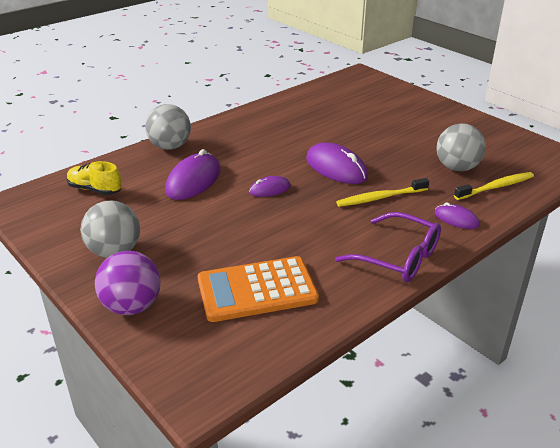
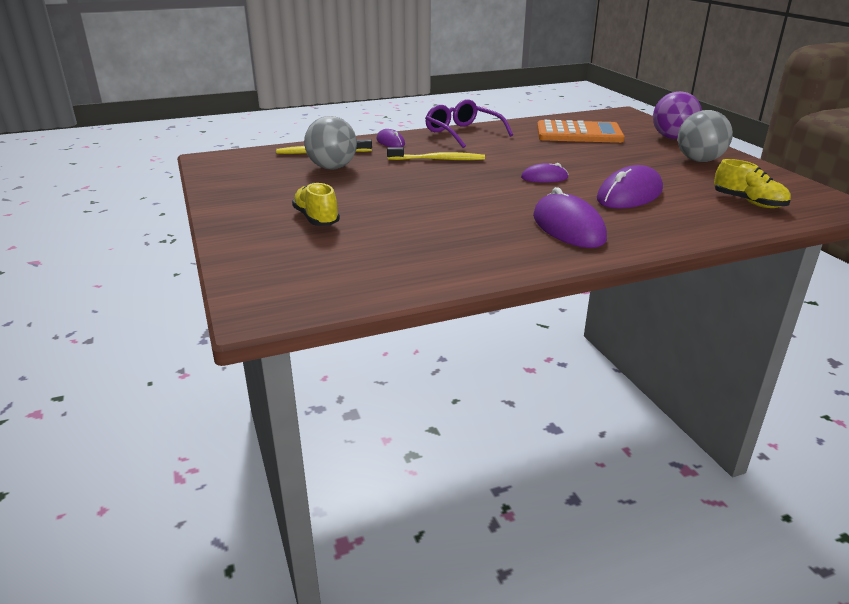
camera: 160 degrees left, 5 degrees down
grey ball [145,104,191,150] -> none
purple mouse [306,143,368,184] -> purple mouse moved to [533,187,607,248]
none -> yellow shoe [292,182,340,226]

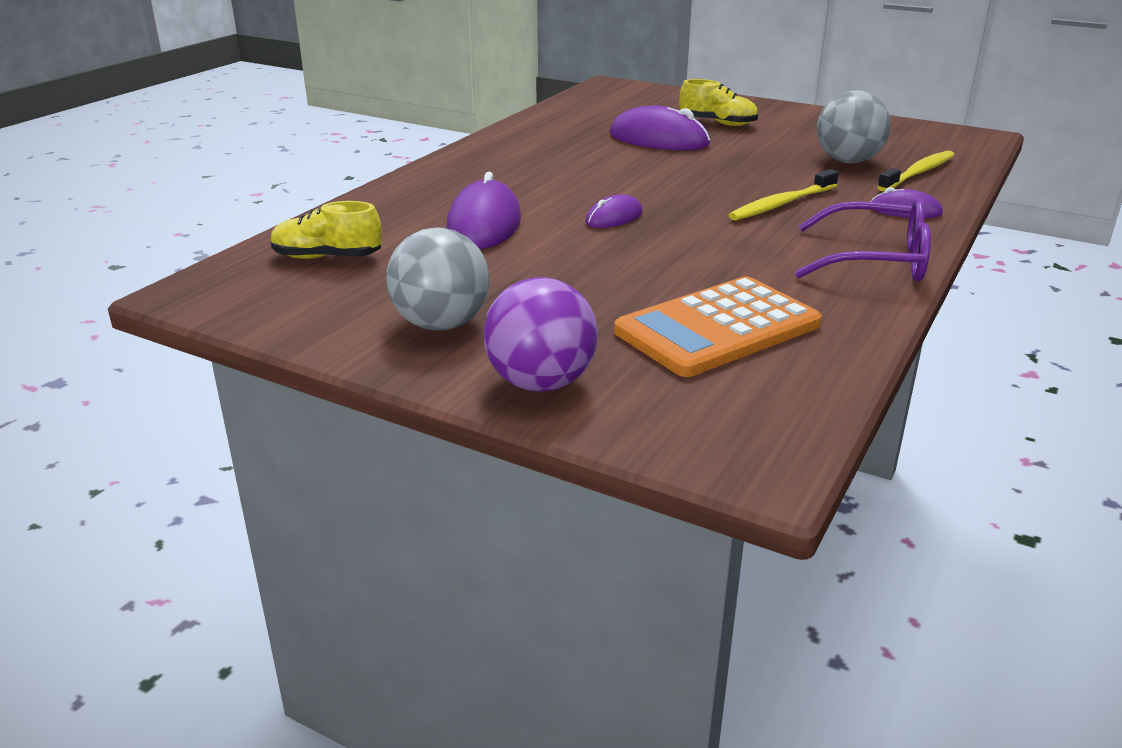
camera: 140 degrees right, 0 degrees up
purple mouse [533,187,607,248] -> purple mouse moved to [609,105,710,150]

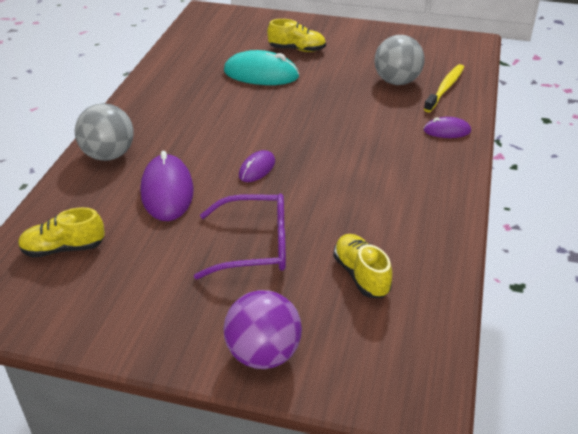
camera: 15 degrees left, 10 degrees up
grey ball [386,227,490,330] -> grey ball moved to [75,103,134,161]
purple mouse [609,105,710,150] -> turquoise mouse [224,50,299,85]
orange calculator [614,276,822,377] -> yellow shoe [333,234,392,298]
yellow toothbrush [729,169,839,221] -> none
purple glasses [795,198,931,281] -> purple glasses moved to [194,194,286,279]

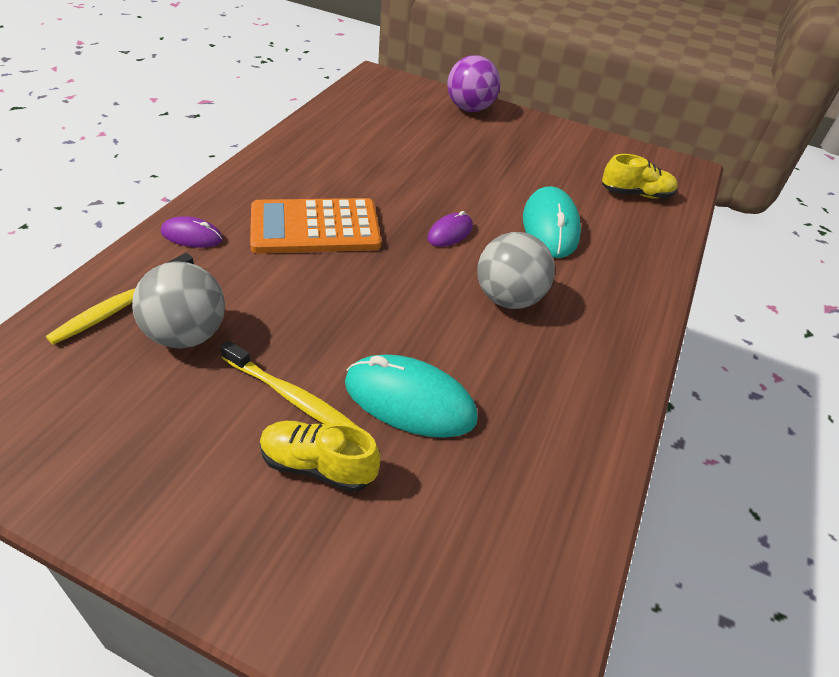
camera: 175 degrees left, 5 degrees up
grey ball [75,103,134,161] -> grey ball moved to [477,232,555,309]
purple mouse [141,151,194,221] -> turquoise mouse [523,186,581,258]
purple glasses [194,194,286,279] -> none
yellow shoe [333,234,392,298] -> none
none -> yellow toothbrush [220,340,360,428]
none -> orange calculator [250,198,381,254]

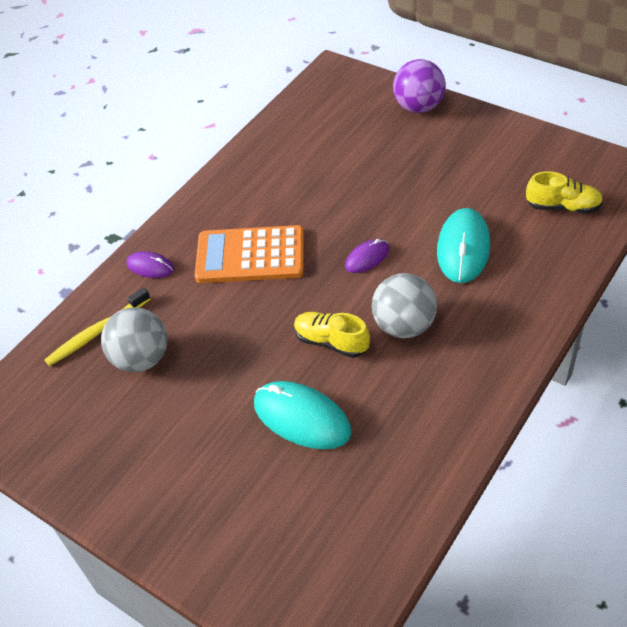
camera: 20 degrees right, 5 degrees up
yellow toothbrush [220,340,360,428] -> none
yellow shoe [260,421,381,492] -> yellow shoe moved to [294,312,370,358]

